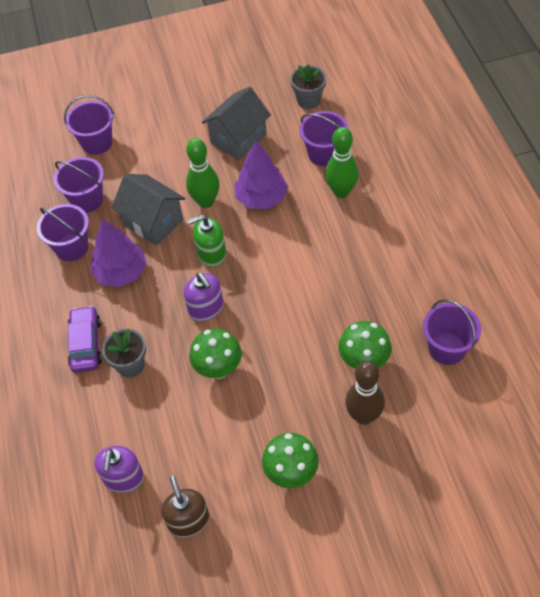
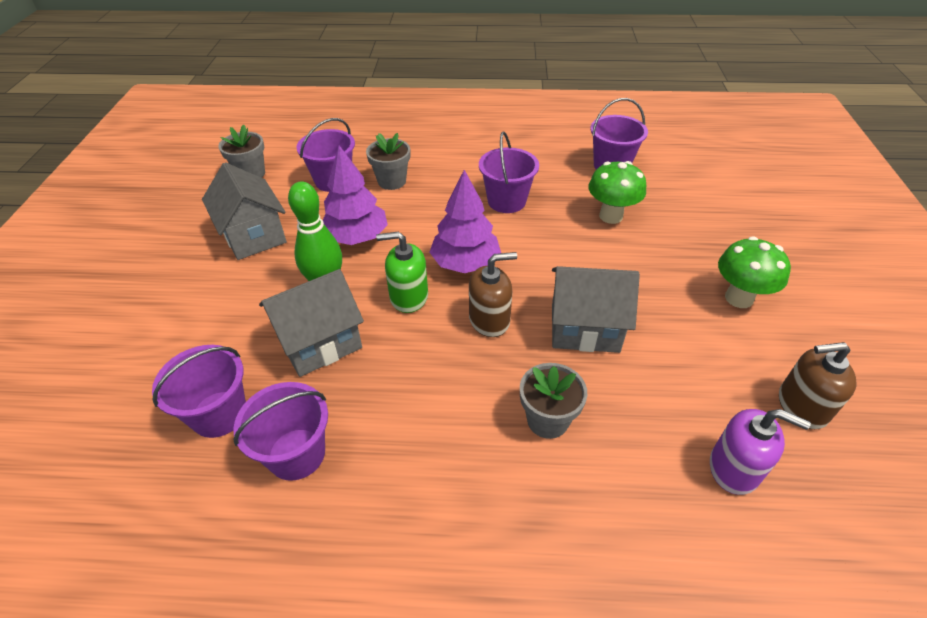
camera: 75 degrees left, 10 degrees down
purple bucket [64,95,114,155] -> purple bucket moved to [479,131,539,213]
purple car [68,306,102,373] -> none
purple tree [90,219,147,287] -> purple tree moved to [429,170,501,273]
purple soap dispenser [184,273,224,321] -> brown soap dispenser [469,252,517,337]
green soap dispenser [187,215,226,267] -> green soap dispenser turned 90 degrees clockwise [376,231,428,313]
green mushroom [189,328,242,379] -> grey house [552,266,640,353]
green bowling pin [325,127,359,198] -> grey flower pot [366,133,410,190]
brown bowling pin [345,361,385,425] -> none

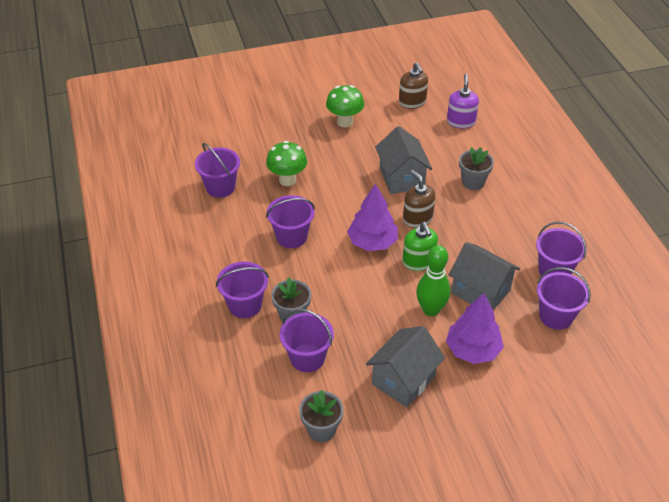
camera: 110 degrees left, 0 degrees up
purple tree [323,145,388,245] -> purple tree moved to [446,293,504,364]
none -> purple bucket [216,261,269,318]

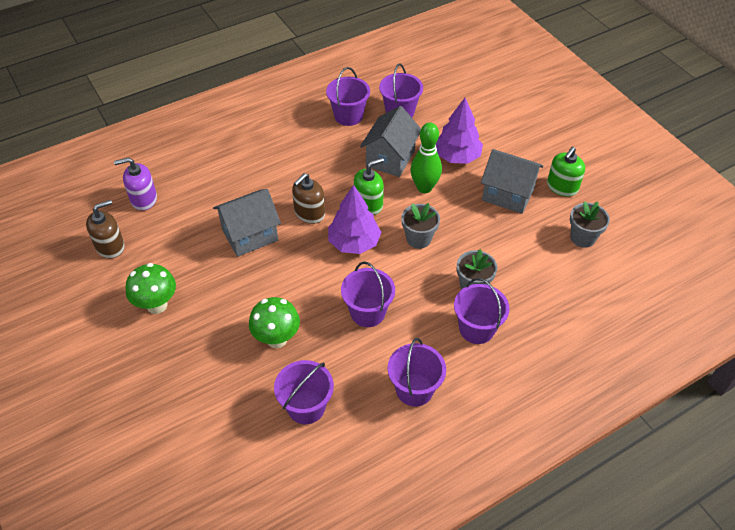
camera: 105 degrees left, 5 degrees up
purple bucket [280,309,334,372] -> purple bucket moved to [388,338,446,407]
grey flower pot [459,147,494,190] -> grey flower pot moved to [401,203,440,249]
none -> green soap dispenser [547,147,585,197]

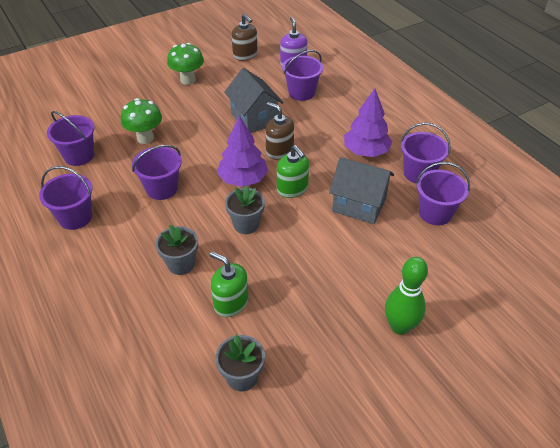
camera: 90 degrees right, 5 degrees down
green bowling pin [411,123,442,193] -> green bowling pin moved to [385,257,428,335]
purple tree [436,98,483,164] -> purple tree moved to [344,88,392,157]
purple bucket [454,278,510,344] -> purple bucket moved to [282,50,323,101]
grey house [481,149,544,214] -> none
green soap dispenser [547,147,585,197] -> green soap dispenser moved to [210,252,249,317]

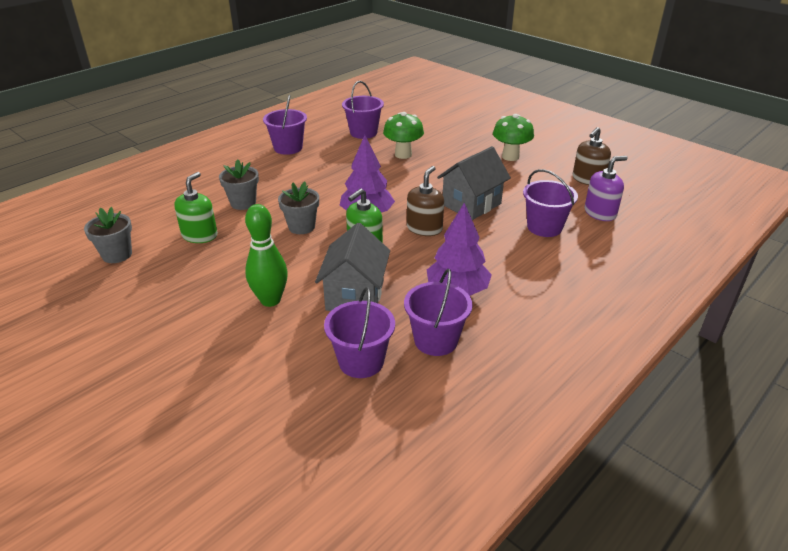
camera: 75 degrees right, 10 degrees down
purple bucket [132,145,182,200] -> none
green bowling pin [385,257,428,335] -> green bowling pin moved to [245,204,288,307]

